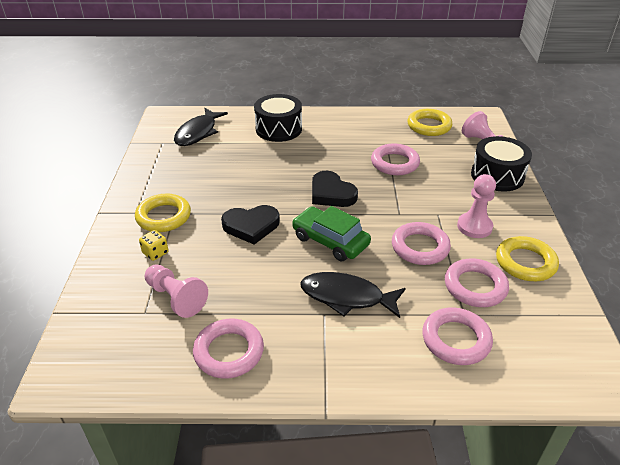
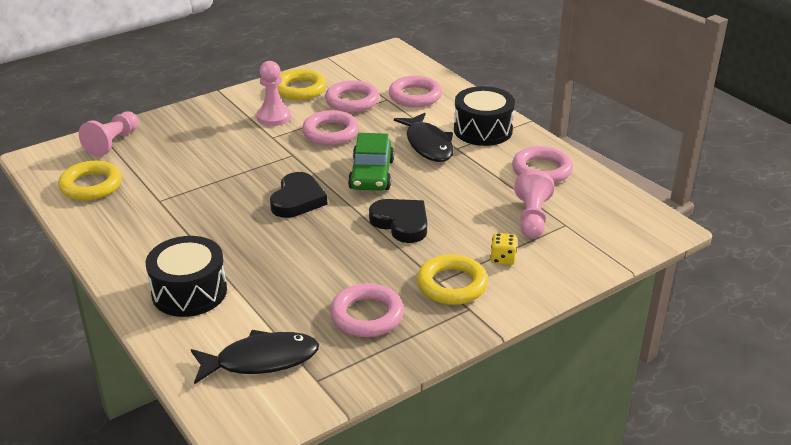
camera: 125 degrees left, 5 degrees down
pink ring [371,143,420,175] -> pink ring moved to [330,283,404,337]
black drum [471,136,532,192] -> black drum moved to [454,86,515,146]

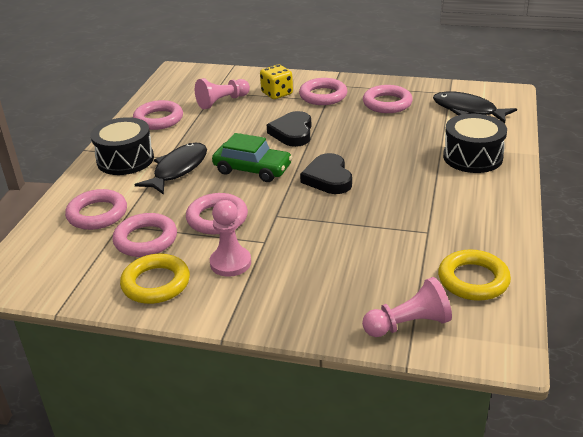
camera: 130 degrees left, 0 degrees up
black heart [270,172,328,218] -> black heart turned 75 degrees counterclockwise [300,153,352,194]
green car [348,133,394,191] -> green car turned 60 degrees clockwise [212,133,292,182]
yellow ring [417,254,488,305] -> pink ring [299,78,347,105]
yellow dice [490,233,517,265] -> yellow dice [260,65,293,99], size x1.51

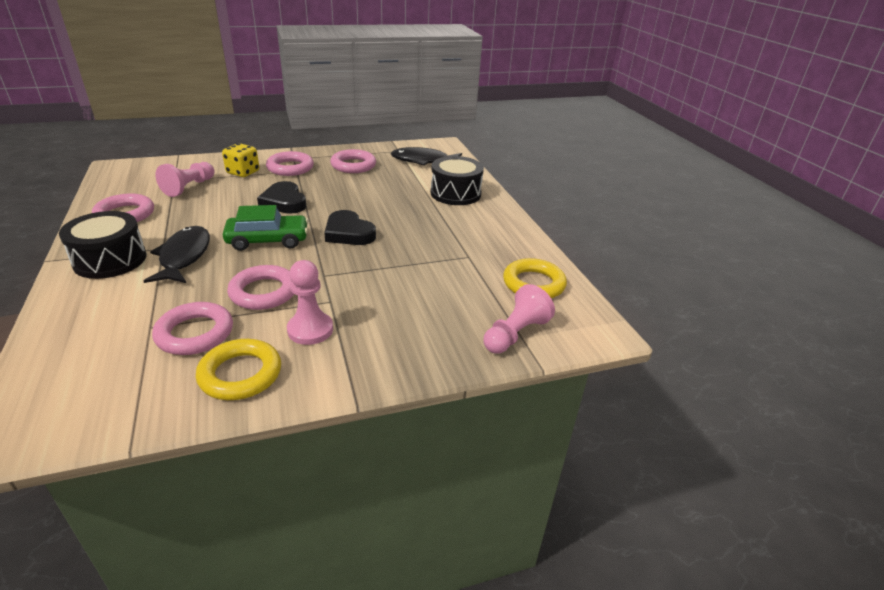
camera: 35 degrees left, 0 degrees up
pink ring [65,189,127,230] -> none

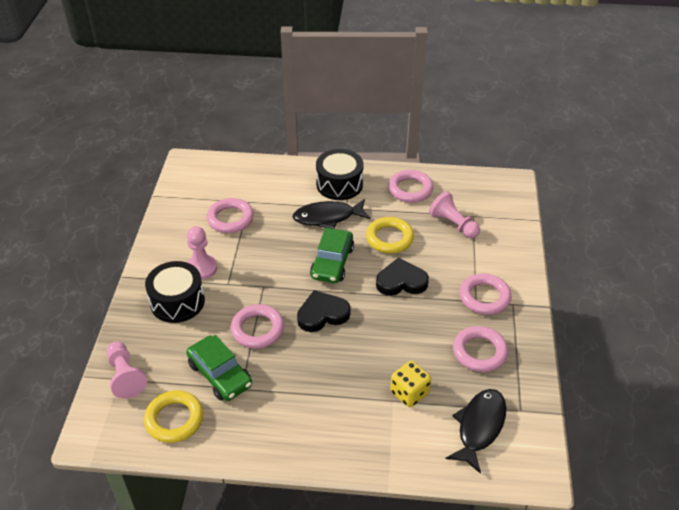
camera: 115 degrees right, 10 degrees up
black fish [144,226,210,283] -> black fish turned 150 degrees clockwise [293,199,371,229]
yellow ring [196,339,281,400] -> yellow ring moved to [366,217,414,253]
yellow dice [222,143,259,177] -> yellow dice moved to [390,361,431,407]
pink ring [227,265,294,310] -> pink ring moved to [231,304,284,348]
black drum [430,156,484,205] -> black drum moved to [145,261,205,323]
none -> green car [186,335,252,401]

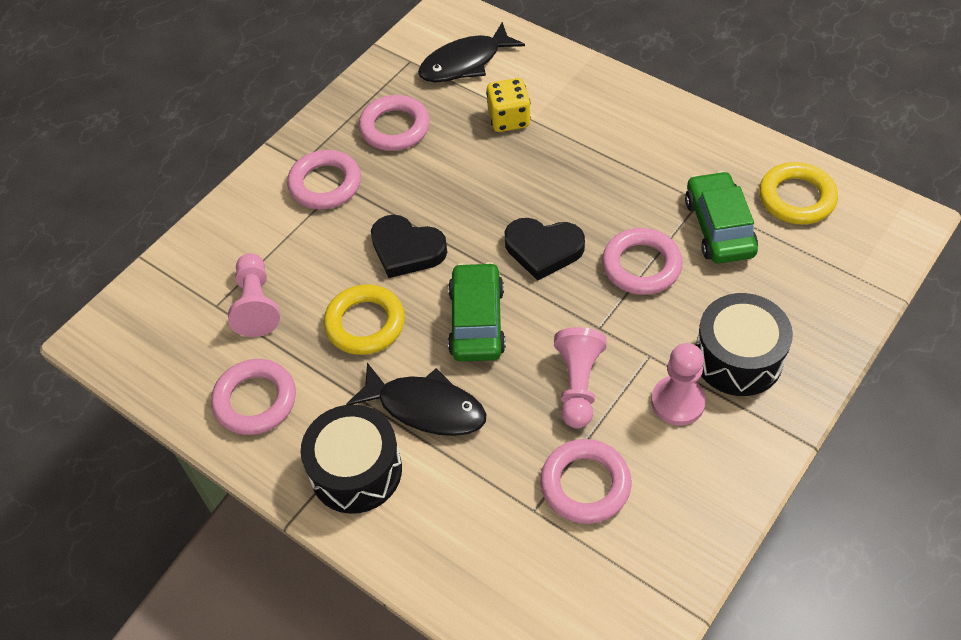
camera: 145 degrees left, 10 degrees up
pink pawn [106,342,147,399] -> pink pawn moved to [554,327,607,428]
green car [310,228,354,283] -> green car turned 45 degrees counterclockwise [448,262,506,362]

